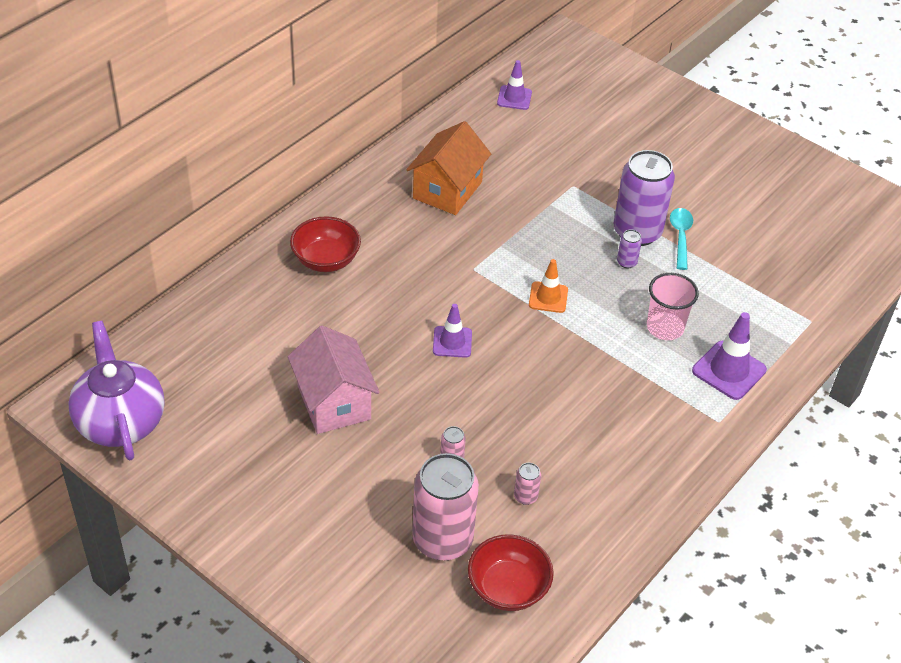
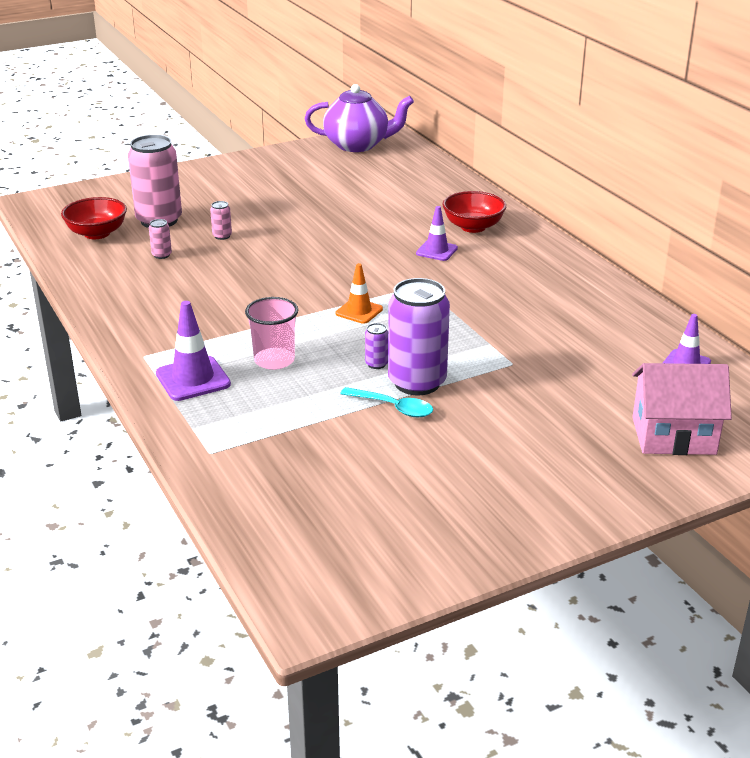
camera: 115 degrees right, 15 degrees down
pink house [288,326,380,434] -> pink house moved to [632,363,732,455]
orange house [406,121,491,215] -> none
purple traffic cone [433,304,472,358] -> purple traffic cone moved to [416,206,458,261]

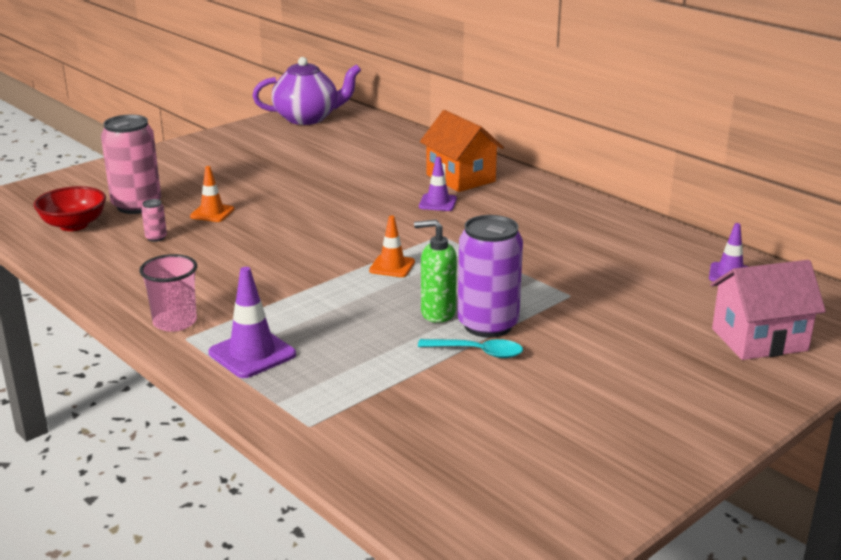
camera: 15 degrees left, 5 degrees down
pink can [210,201,232,240] -> orange traffic cone [190,166,234,222]
pink cup [245,297,298,370] -> pink cup moved to [139,254,197,332]
purple can [365,323,388,369] -> green soap dispenser [414,220,457,323]
red bowl [443,191,506,233] -> orange house [420,110,504,192]

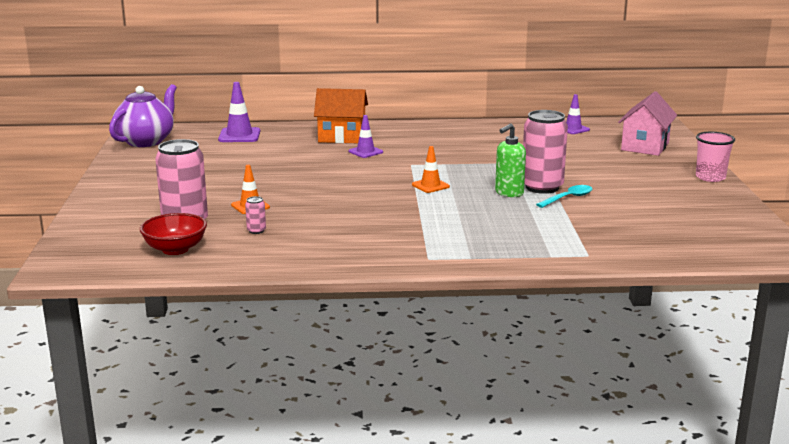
camera: 50 degrees left, 5 degrees down
pink cup [139,254,197,332] -> pink cup moved to [696,132,735,182]
purple traffic cone [209,267,296,378] -> purple traffic cone moved to [218,82,260,142]
purple can [458,215,523,338] -> pink can [523,110,568,194]

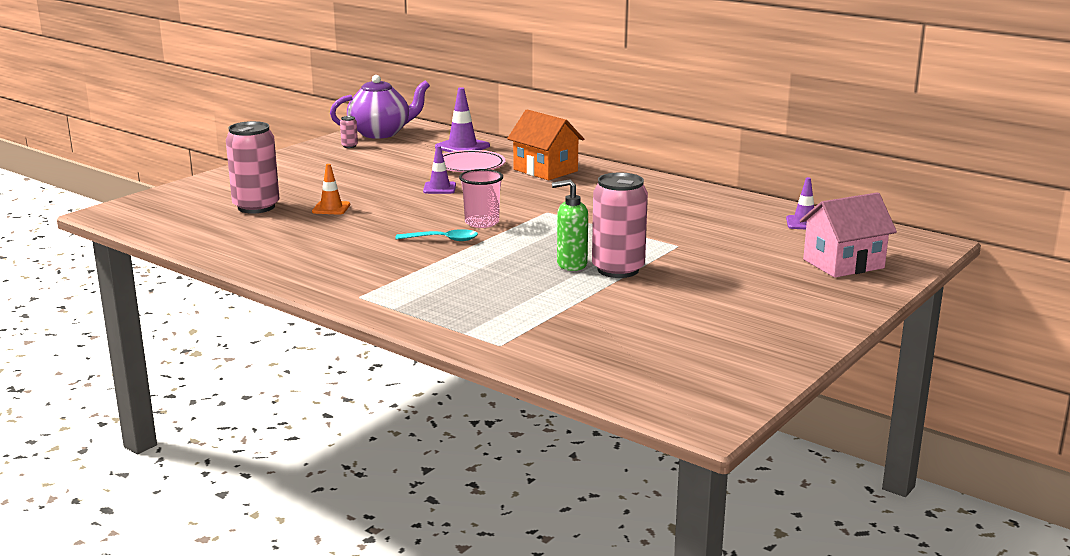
camera: 40 degrees right, 0 degrees up
red bowl [140,213,207,255] -> none
pink can [245,196,266,234] -> pink can moved to [340,116,358,148]
purple traffic cone [348,115,383,158] -> purple traffic cone moved to [423,145,456,194]
orange traffic cone [412,146,450,193] -> none
turquoise spoon [536,185,593,208] -> turquoise spoon moved to [395,229,478,241]
pink cup [696,132,735,182] -> pink cup moved to [459,169,503,228]
none -> pink plate [443,150,506,172]

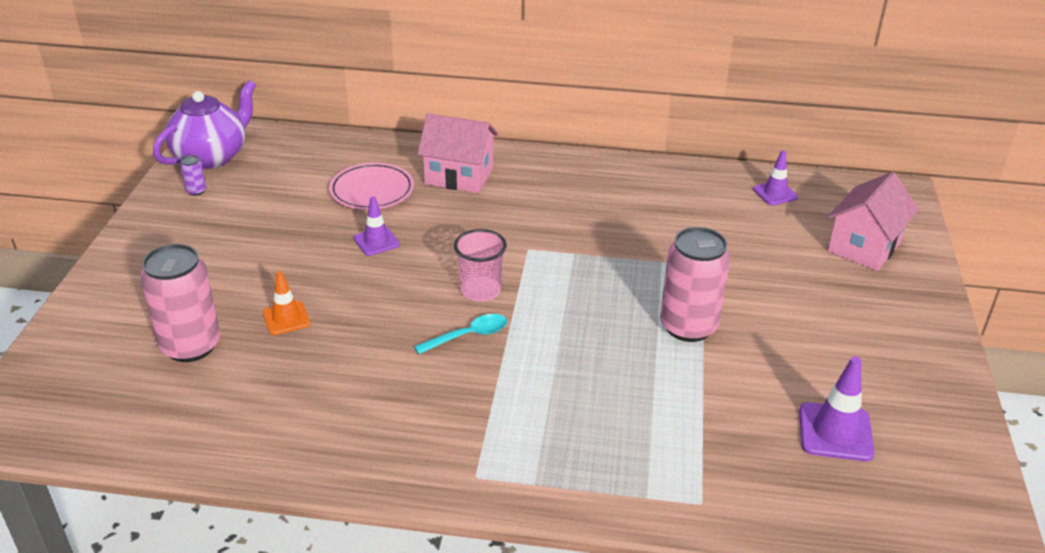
camera: 30 degrees left, 15 degrees up
pink can [340,116,358,148] -> purple can [180,155,206,196]
purple traffic cone [435,87,490,152] -> purple traffic cone moved to [799,357,875,461]
orange house [507,109,584,180] -> pink house [417,113,498,193]
green soap dispenser [552,179,588,271] -> none

